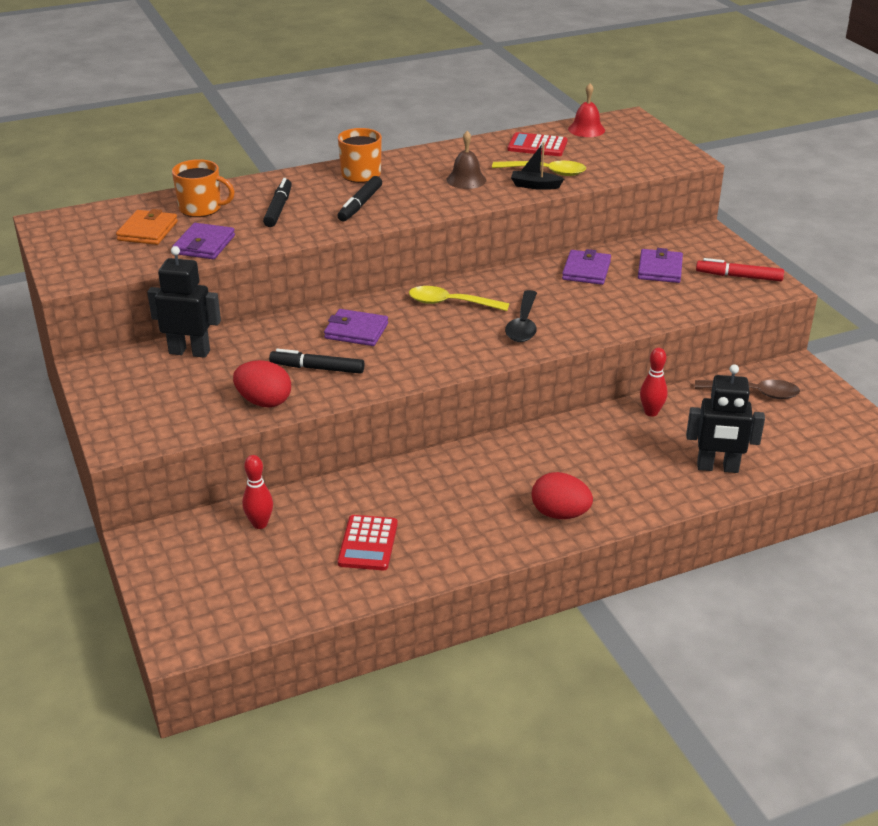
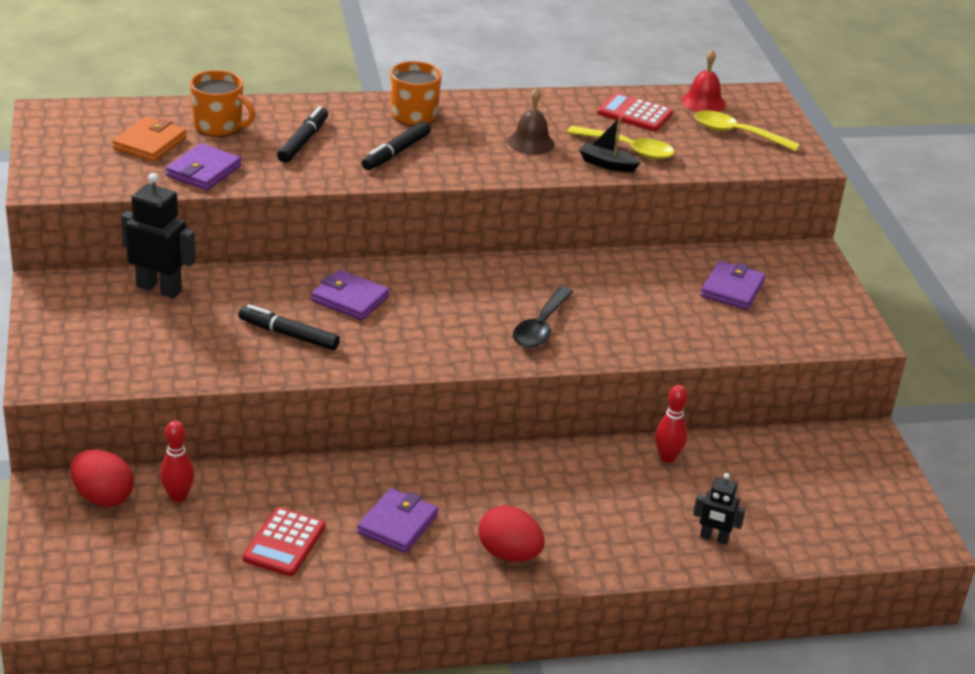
camera: 10 degrees right, 0 degrees up
red egg [233,360,291,408] -> red egg moved to [70,449,133,507]
yellow spoon [409,286,509,311] -> yellow spoon moved to [694,110,800,152]
purple wallet [562,249,611,285] -> purple wallet moved to [357,488,438,553]
black robot [686,364,765,473] -> black robot [693,473,746,545], size x0.59
brown spoon [695,380,800,399] -> none
red marker [696,258,784,282] -> none

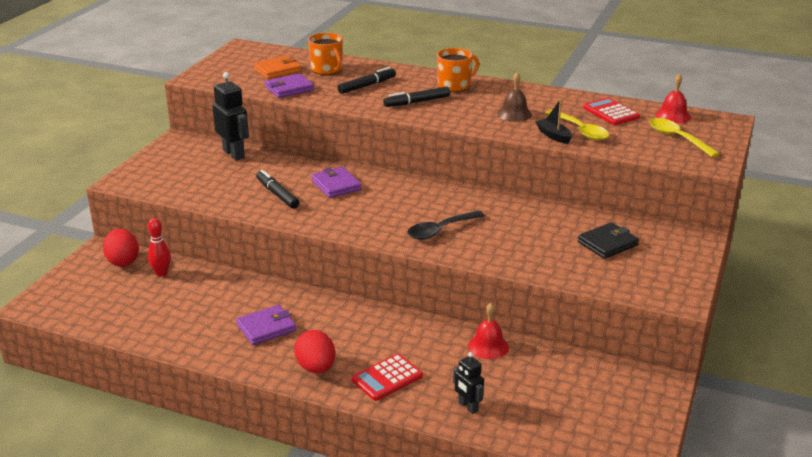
camera: 35 degrees right, 5 degrees down
red calculator [243,507,326,576] -> red calculator moved to [351,354,423,401]
red bowling pin [655,385,688,463] -> red bell [468,303,509,359]
purple wallet [701,261,766,310] -> black wallet [578,222,639,259]

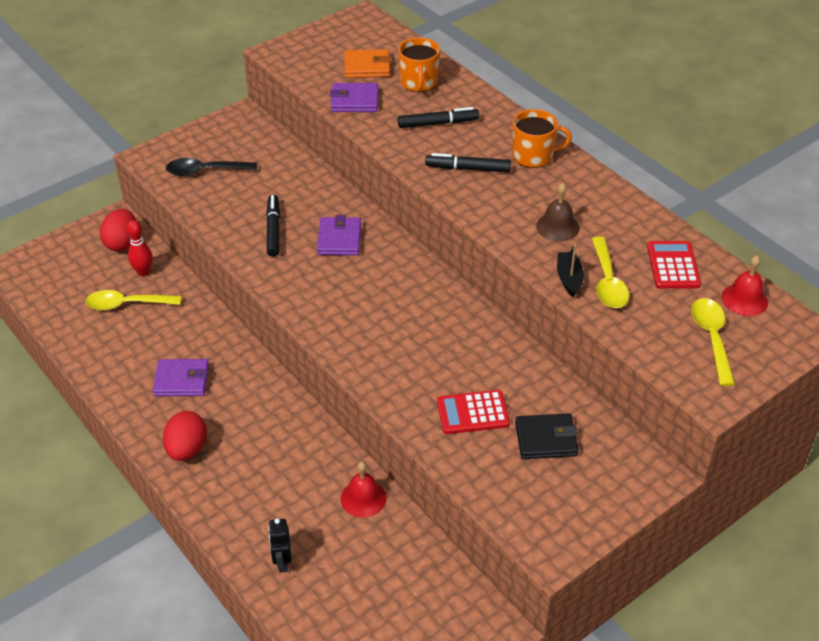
camera: 30 degrees right, 15 degrees up
black robot [212,72,249,161] -> none
red calculator [351,354,423,401] -> red calculator moved to [437,390,510,434]
black spoon [408,211,485,240] -> black spoon moved to [166,158,257,176]
none -> yellow spoon [85,290,181,310]

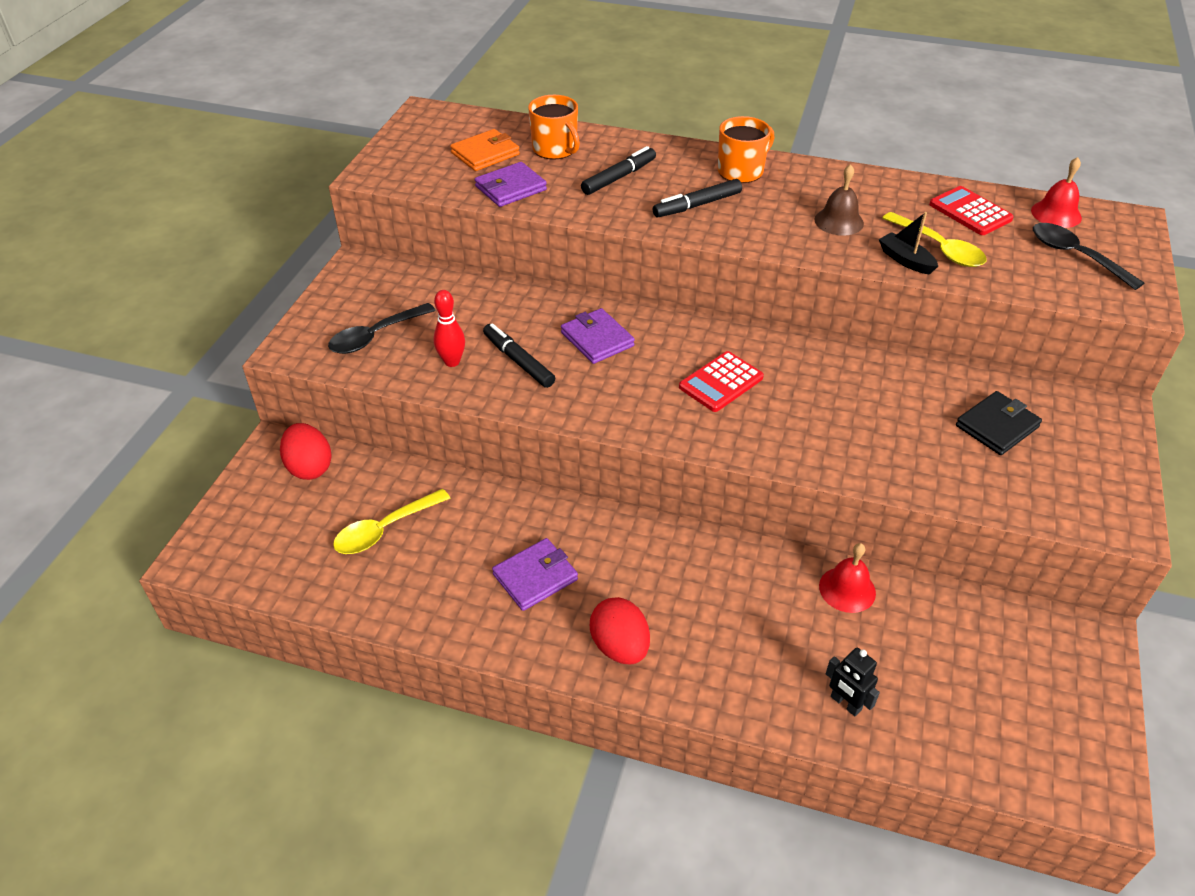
camera: 35 degrees left, 0 degrees up
red bowling pin [127,220,153,276] -> red bowling pin moved to [433,290,465,367]
red calculator [437,390,510,434] -> red calculator moved to [679,351,764,412]
yellow spoon [691,298,735,386] -> black spoon [1033,223,1144,290]

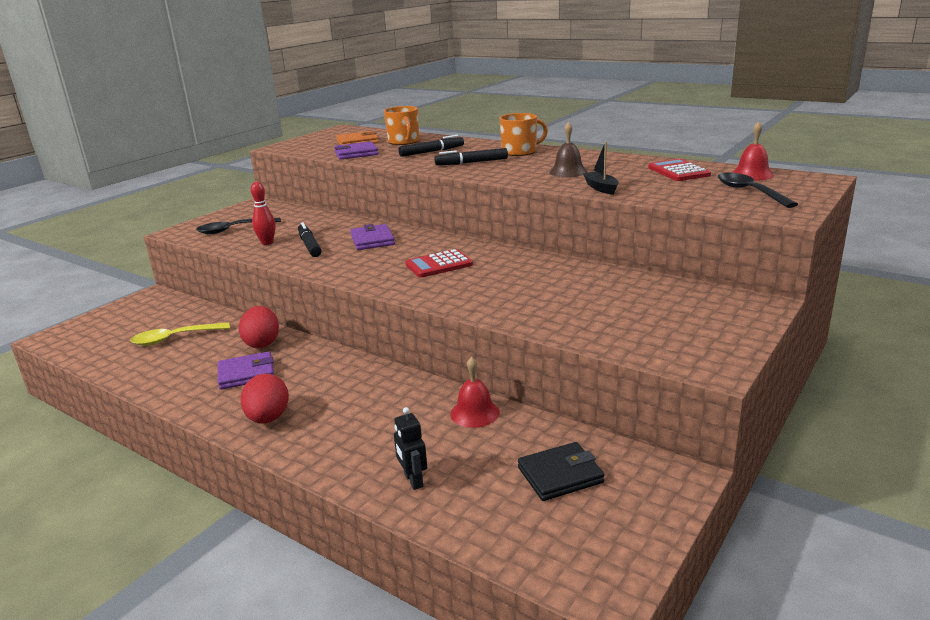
camera: 20 degrees right, 20 degrees down
red egg [280,423,332,480] -> red egg moved to [239,306,279,348]
yellow spoon [882,212,987,267] -> none
black wallet [956,391,1042,455] -> black wallet moved to [518,442,605,501]

